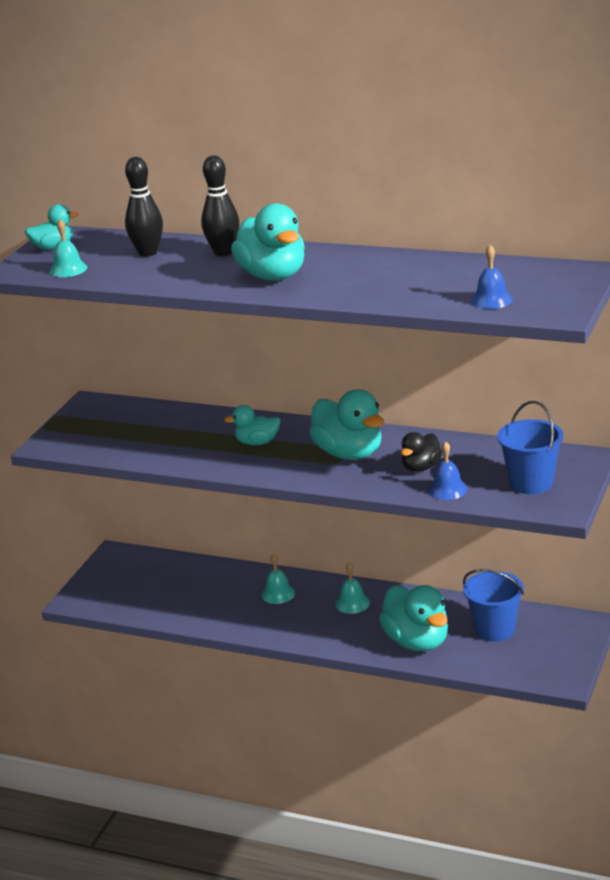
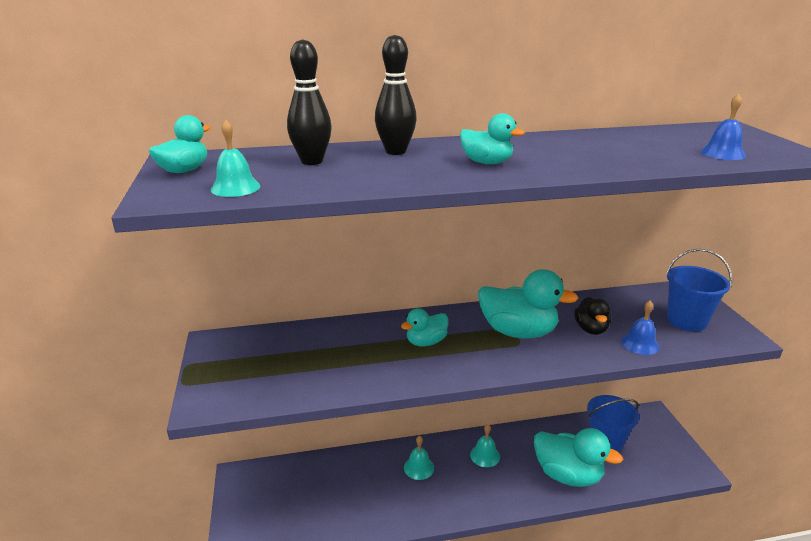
camera: 35 degrees left, 0 degrees up
turquoise duck [231,203,305,281] -> turquoise duck [460,113,525,164], size x0.56

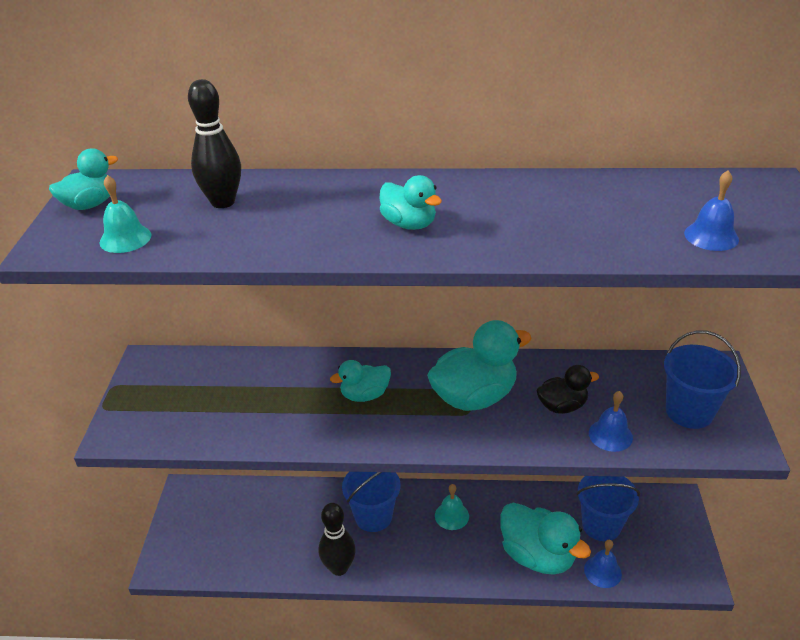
camera: 15 degrees right, 10 degrees up
black bowling pin [375,35,417,155] -> black bowling pin moved to [319,503,356,576]
turquoise bell [404,436,434,480] -> blue bucket [342,472,400,532]
turquoise duck [478,269,579,338] -> turquoise duck turned 60 degrees counterclockwise [427,320,531,411]
black duck [574,297,611,335] -> black duck turned 120 degrees counterclockwise [536,365,599,414]
none -> blue bell [584,540,622,588]

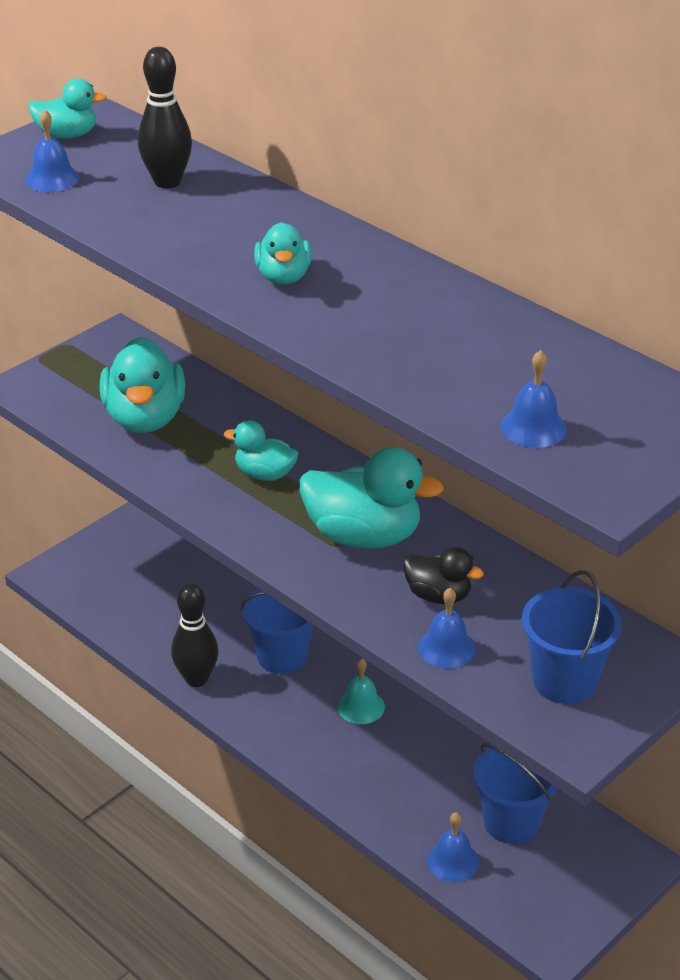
camera: 40 degrees right, 0 degrees up
turquoise bell [99,175,151,253] -> blue bell [26,109,80,192]
turquoise duck [500,503,591,575] -> turquoise duck moved to [100,337,185,433]

